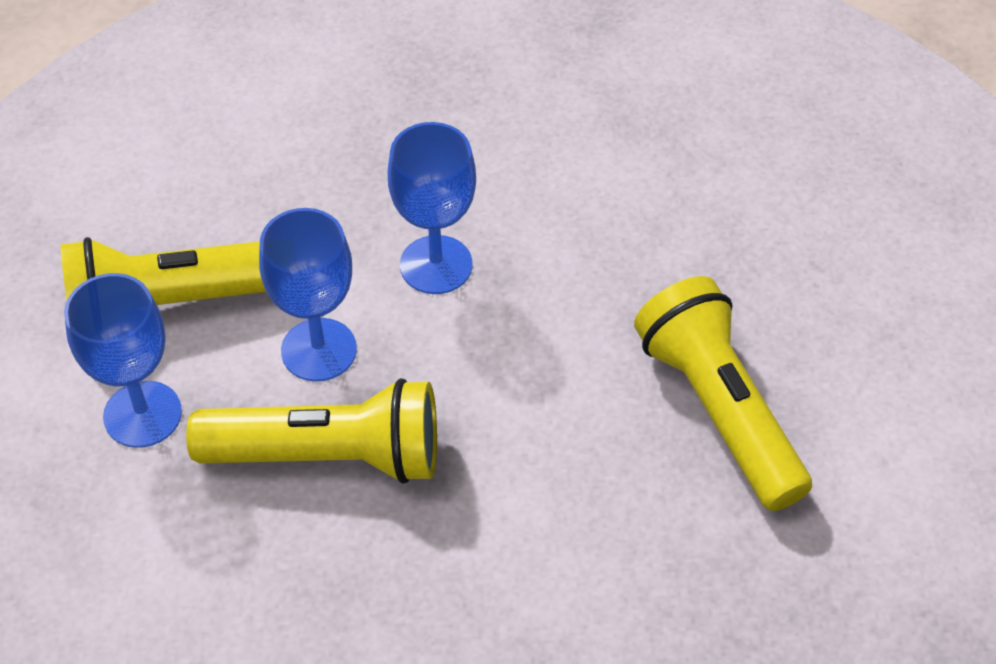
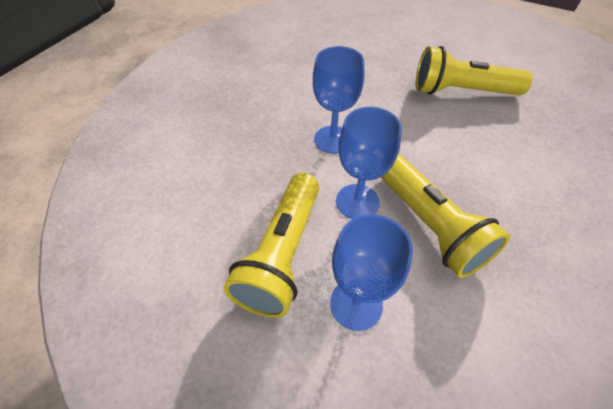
camera: 60 degrees left, 0 degrees up
yellow flashlight [186,378,437,484] -> yellow flashlight turned 120 degrees clockwise [381,154,510,278]

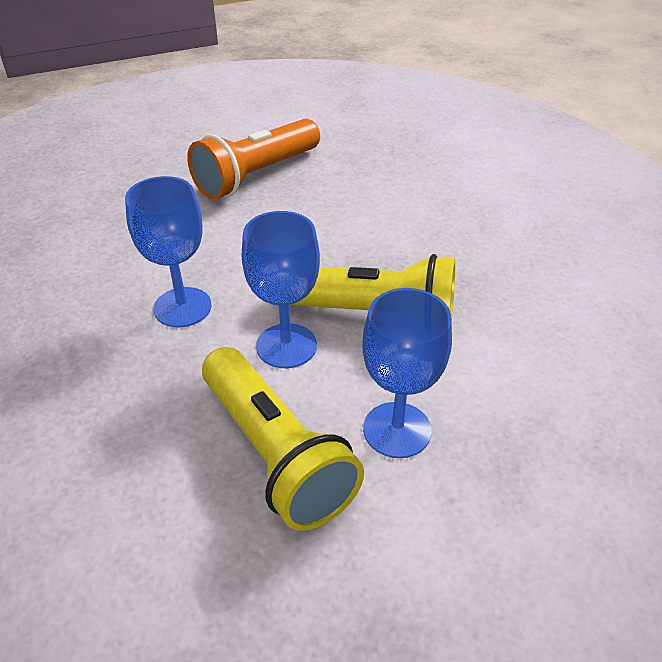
camera: 50 degrees left, 10 degrees down
yellow flashlight [416,46,533,96] -> orange flashlight [187,119,320,199]

